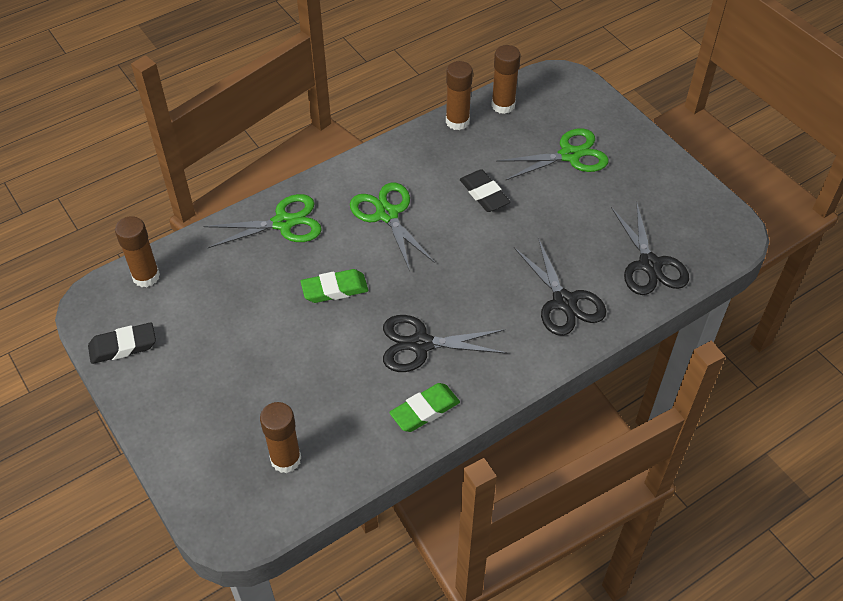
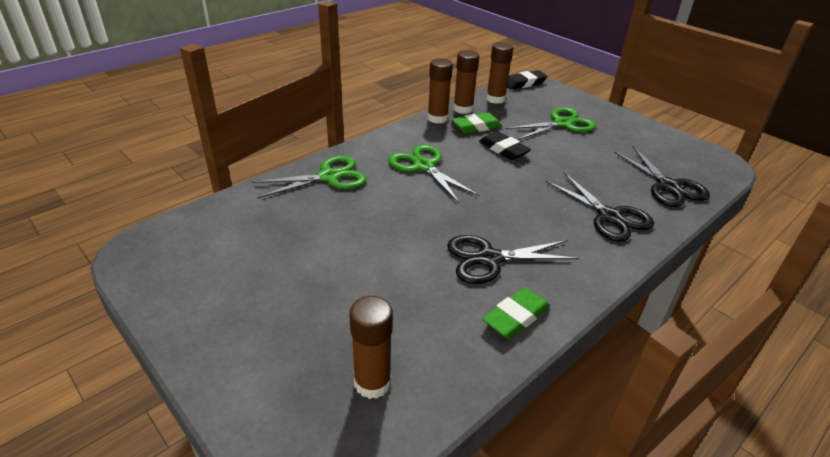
camera: 10 degrees left, 15 degrees down
black eraser [88,322,156,364] -> black eraser moved to [507,70,547,90]
brown glue stick [115,216,160,287] -> brown glue stick moved to [427,58,453,124]
green eraser [300,269,368,303] -> green eraser moved to [452,112,502,134]

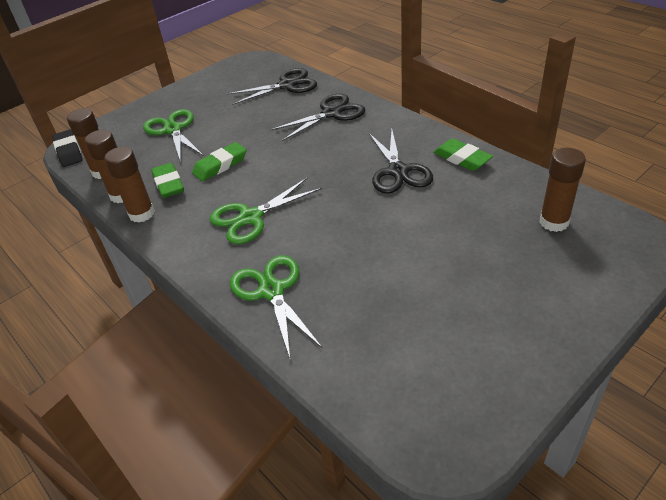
camera: 85 degrees left, 5 degrees up
black eraser [479,131,531,160] -> green eraser [192,142,247,181]

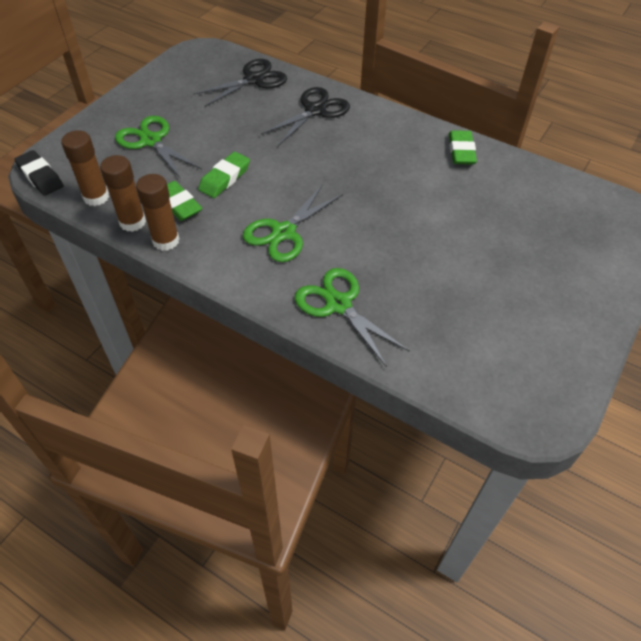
camera: 20 degrees left, 10 degrees up
black scissors [369,130,433,194] -> none
green eraser [433,138,493,171] -> green eraser turned 60 degrees clockwise [449,130,477,165]
brown glue stick [539,148,586,232] -> none

